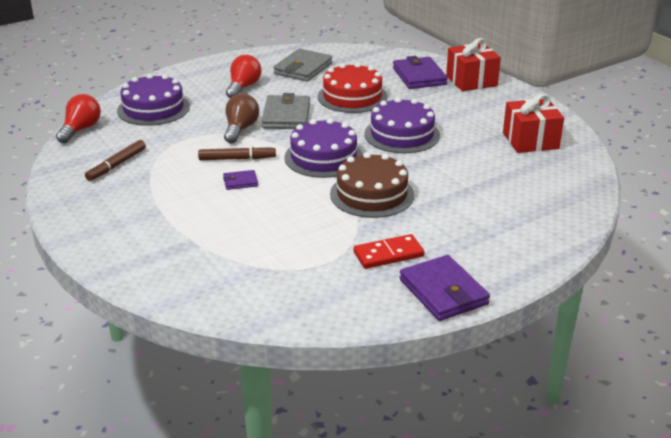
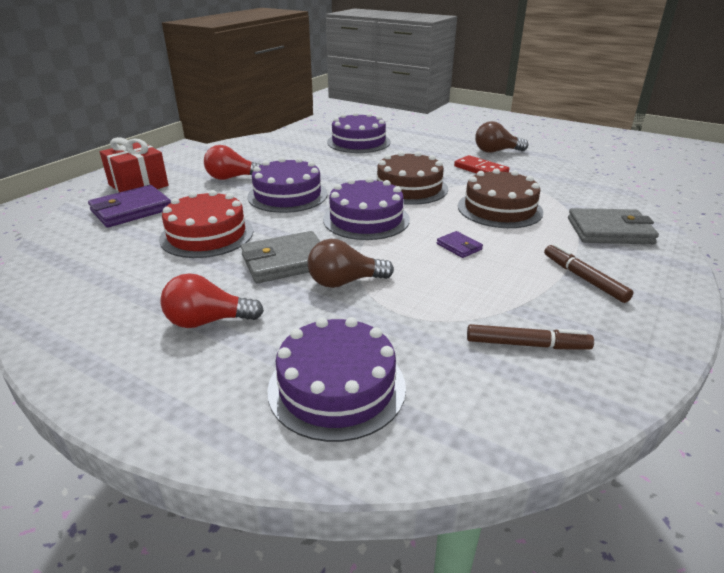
camera: 115 degrees left, 0 degrees up
red light bulb [56,94,101,143] -> red light bulb moved to [204,145,262,180]
brown marker [198,145,276,160] -> brown marker moved to [544,244,634,303]
grey wallet [273,49,332,82] -> grey wallet moved to [568,208,659,244]
purple wallet [399,255,490,321] -> brown light bulb [475,121,528,153]
red gift [503,94,564,153] -> none
none -> purple cake [327,112,391,153]
none -> brown cake [458,168,543,228]

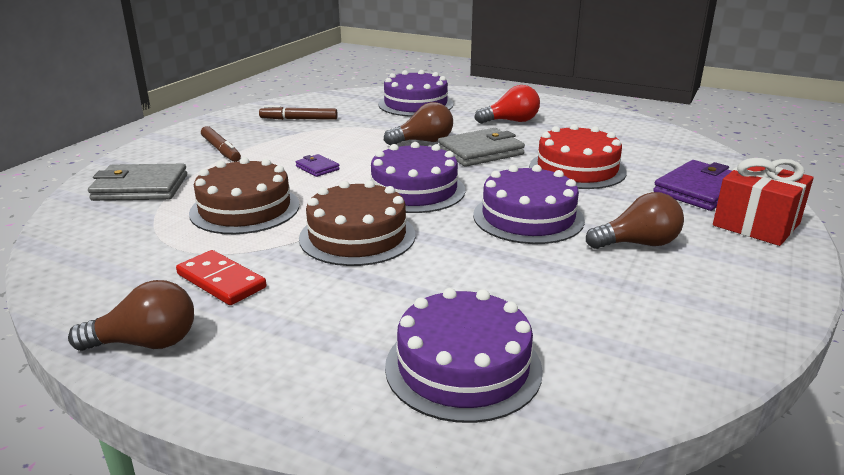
camera: 175 degrees right, 5 degrees down
red light bulb [204,145,262,180] -> brown light bulb [586,192,684,249]

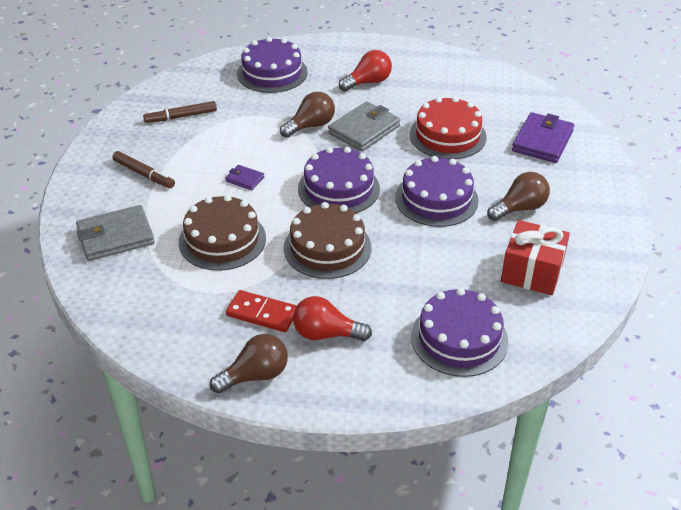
camera: 20 degrees left, 15 degrees up
red gift [713,158,814,246] -> red gift moved to [501,220,570,295]
none -> red light bulb [293,296,372,341]

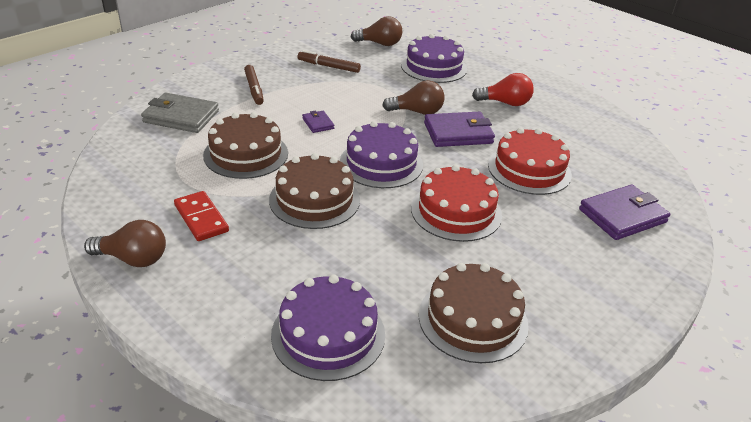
camera: 35 degrees right, 5 degrees down
red light bulb [293,296,372,341] -> none
grey wallet [328,101,400,151] -> purple wallet [424,112,495,147]
purple cake [395,156,479,227] -> red cake [411,165,502,242]
brown light bulb [487,172,550,221] -> brown light bulb moved to [351,16,402,46]
red gift [501,220,570,295] -> brown cake [419,263,529,363]

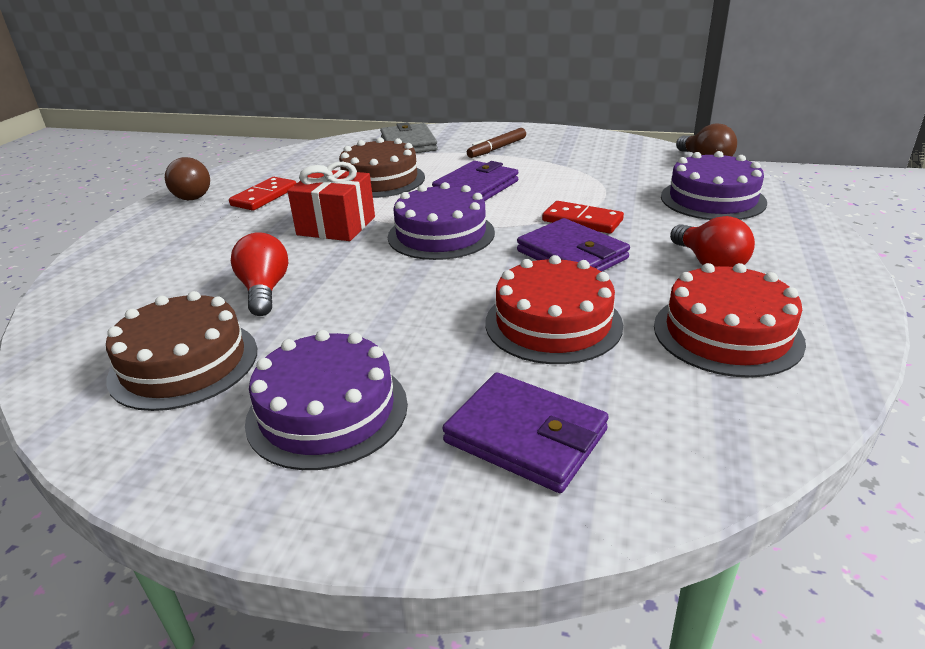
camera: 65 degrees right, 5 degrees down
brown cake [269,153,360,229] -> red gift [287,161,375,241]
purple cake [271,275,385,381] -> purple cake moved to [245,330,408,470]
brown marker [298,50,361,73] -> none
purple wallet [302,111,335,133] -> purple wallet [432,161,518,201], size x2.00
brown light bulb [382,80,444,115] -> red domino [542,201,624,234]
red cake [411,165,502,242] -> red cake moved to [654,263,806,378]
none -> red light bulb [231,232,288,316]

